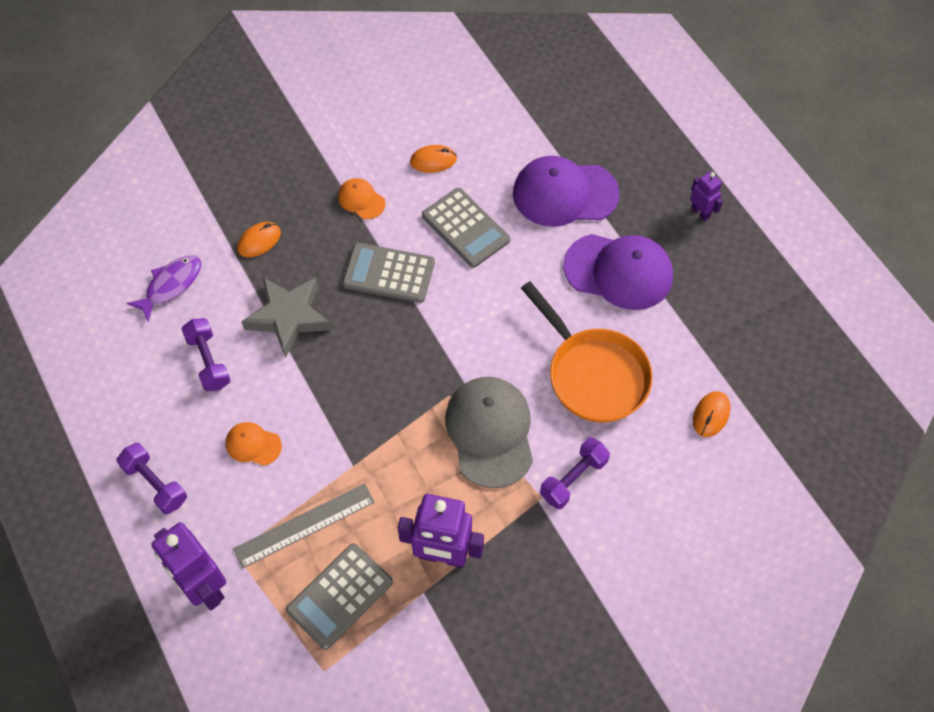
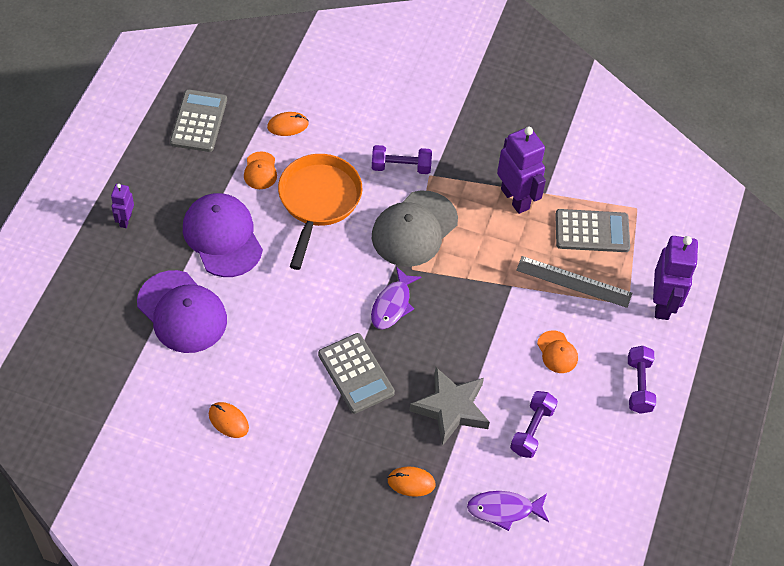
camera: 135 degrees left, 5 degrees down
orange cap [338,178,386,219] -> orange cap moved to [244,151,277,189]
grey calculator [422,188,510,268] -> grey calculator moved to [170,89,227,152]
none -> purple fish [371,267,421,329]

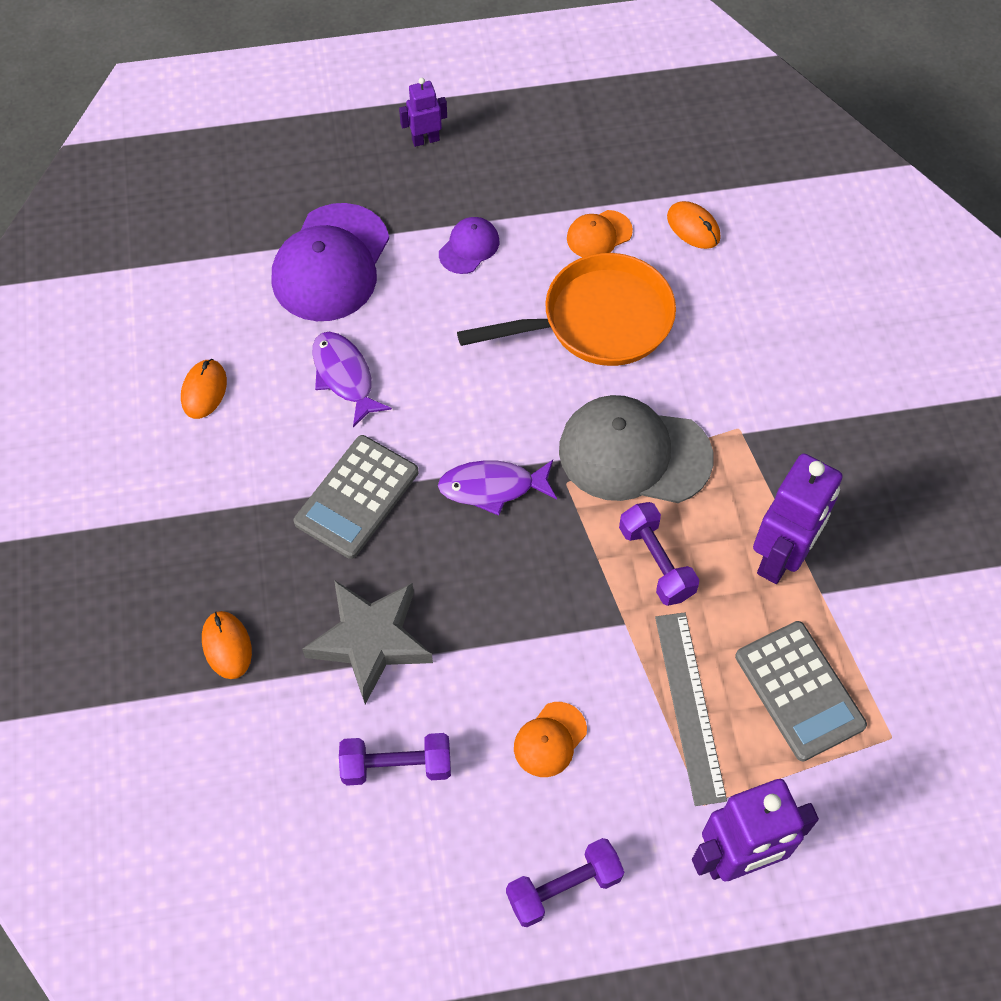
camera: 65 degrees right, 5 degrees up
grey calculator [170,89,227,152] -> none
purple cap [183,193,263,277] -> purple cap [439,217,499,274], size x0.48
purple dumbbell [372,145,432,174] -> purple dumbbell moved to [619,502,699,606]
purple fish [467,491,549,531] -> purple fish moved to [312,332,392,427]

